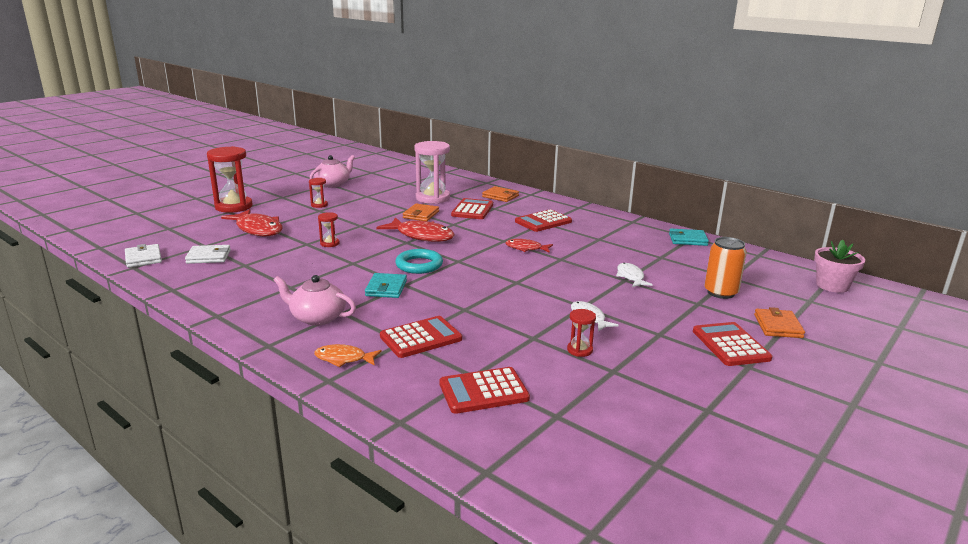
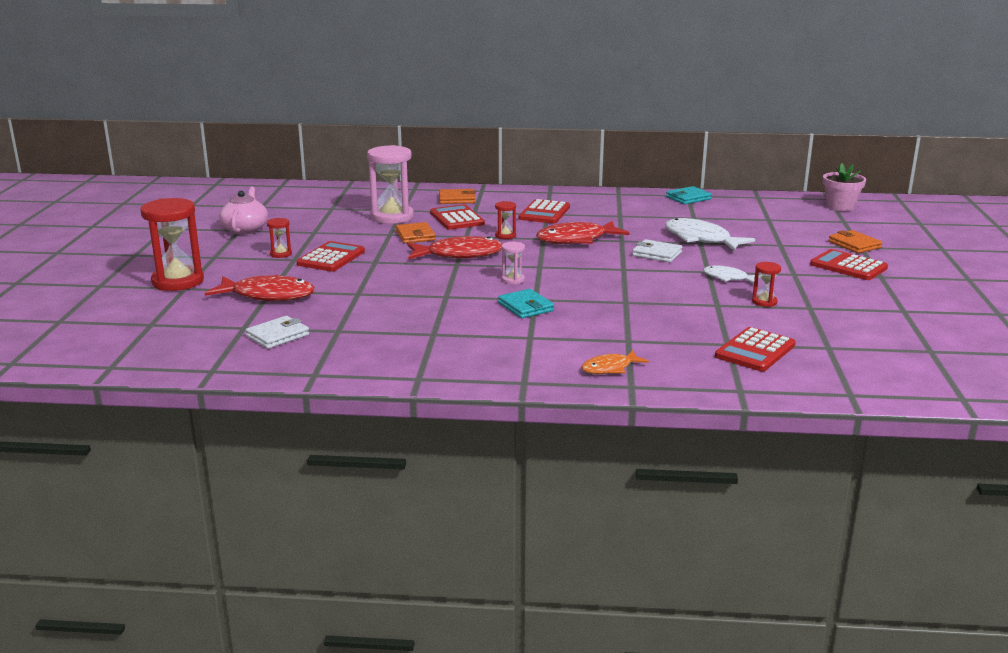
camera: 35 degrees left, 0 degrees up
white wallet [125,244,162,268] -> white wallet moved to [632,239,682,262]
pink teapot [273,275,356,326] -> none
red hourglass [318,212,340,247] -> red hourglass moved to [495,201,516,239]
red calculator [380,316,462,358] -> red calculator moved to [297,241,365,271]
turquoise ring [395,249,443,274] -> pink hourglass [501,242,525,284]
red fish [505,239,553,253] -> red fish [536,221,629,244], size x1.77
white fish [616,263,653,287] -> white fish [665,218,755,251], size x1.77
orange can [705,237,747,299] -> none

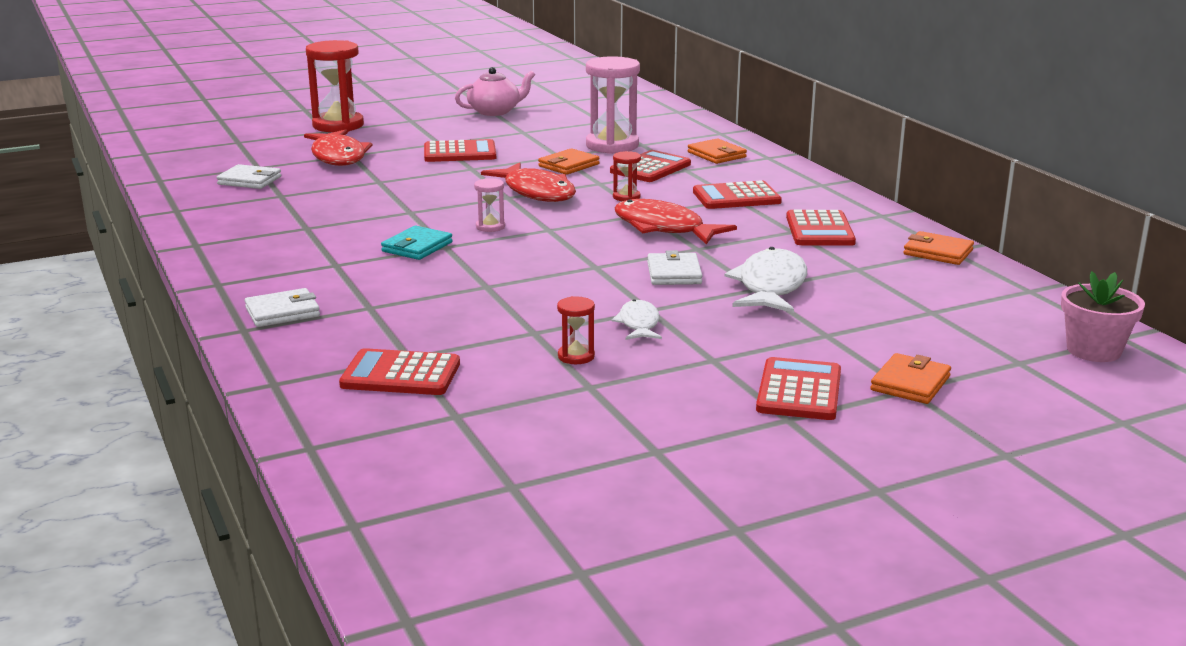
camera: 60 degrees right, 0 degrees up
red hourglass [267,218,292,258] -> none
orange fish [581,350,649,374] -> white wallet [245,288,320,327]
turquoise wallet [666,186,712,204] -> orange wallet [904,231,974,265]
none -> red calculator [786,210,856,246]

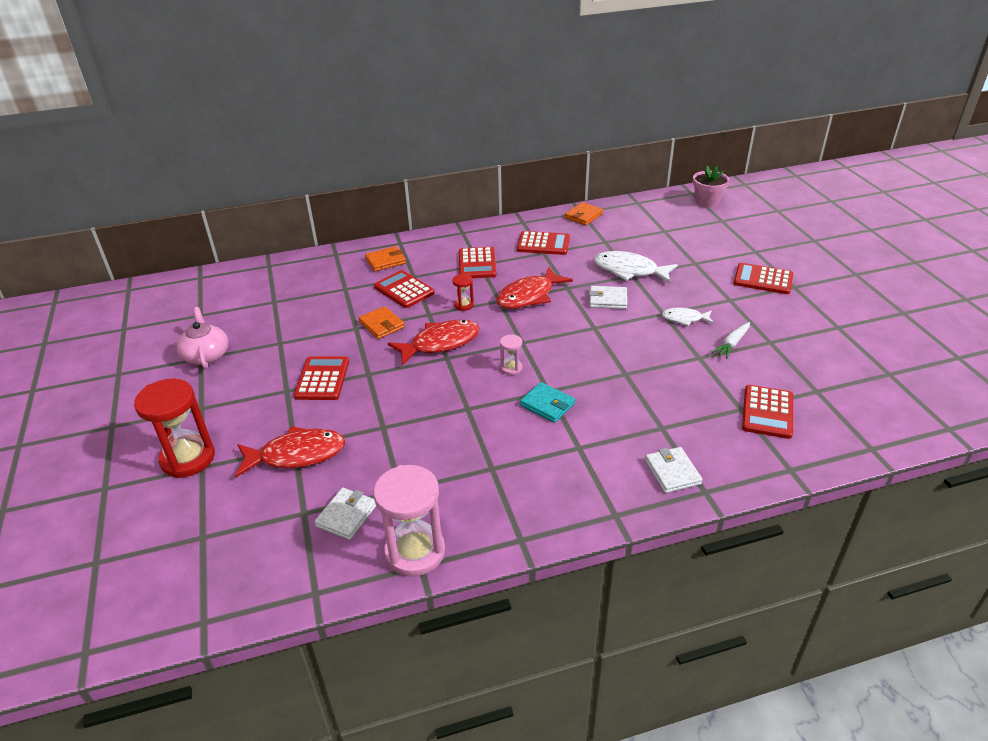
camera: 80 degrees left, 15 degrees up
red hourglass [557,296,595,364] -> white carrot [712,322,750,359]
pink hourglass [586,56,640,154] -> pink hourglass moved to [374,465,445,577]
orange wallet [870,353,951,404] -> none

